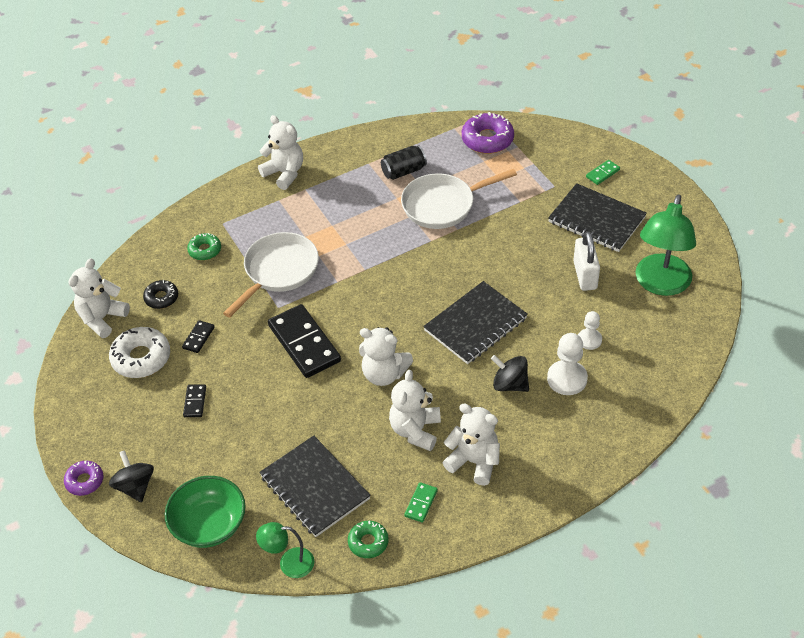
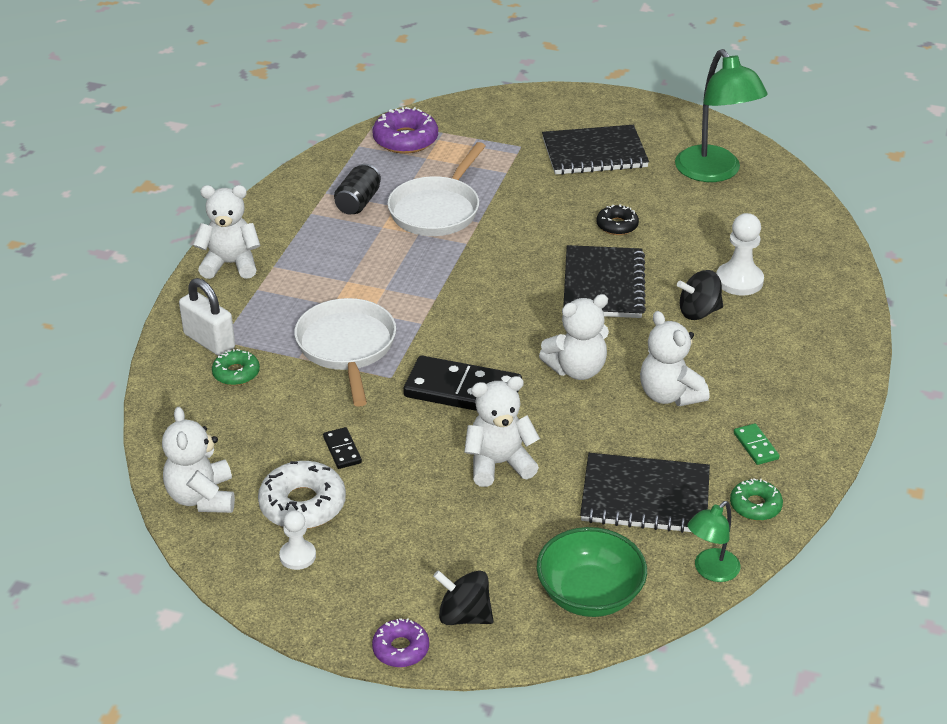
camera: 45 degrees left, 10 degrees down
black donut [143,280,178,309] -> black donut moved to [596,204,639,235]
black domino [183,384,206,417] -> none
white teddy bear [442,403,500,486] -> white teddy bear moved to [464,376,540,487]
white padlock [573,231,600,291] -> white padlock moved to [179,278,235,356]
white pawn [578,311,602,350] -> white pawn moved to [279,510,316,570]
green domino [586,160,620,185] -> none

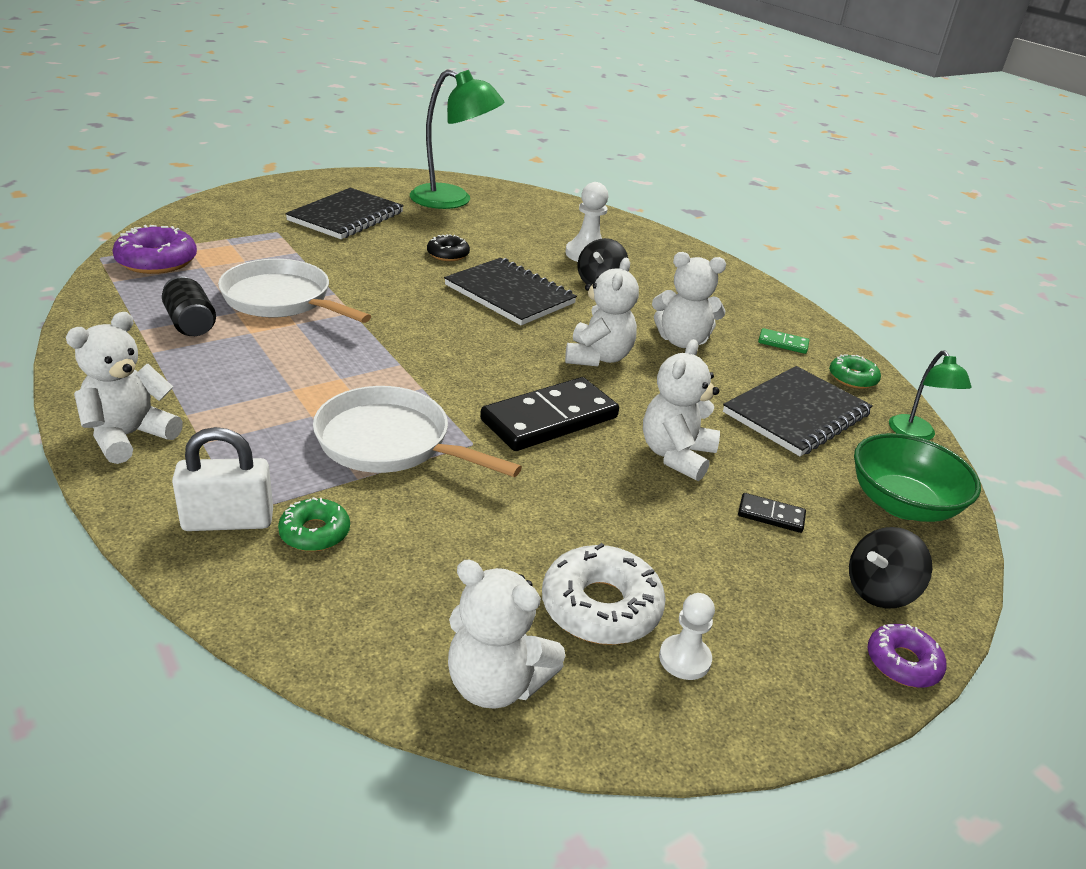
camera: 55 degrees left, 5 degrees down
black domino [323,427,362,469] -> black domino moved to [738,493,806,533]
white pan [387,142,486,236] -> white pan turned 150 degrees clockwise [218,259,371,323]

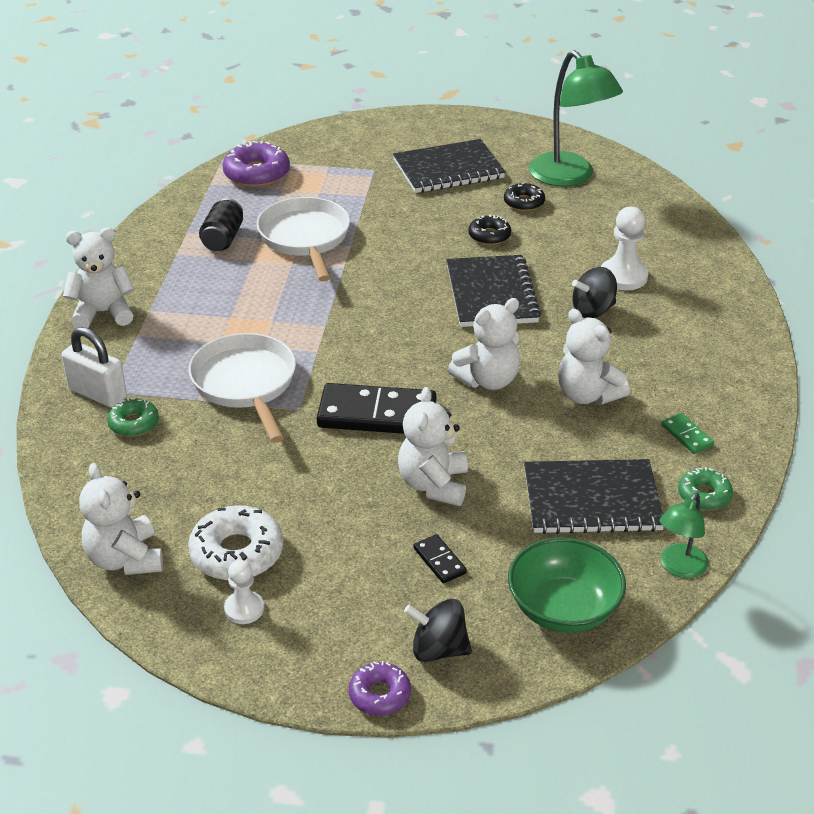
camera: 45 degrees right, 5 degrees up
white teddy bear [643,339,720,481] -> white teddy bear turned 60 degrees counterclockwise [398,387,468,506]
none -> black donut [504,182,545,211]

